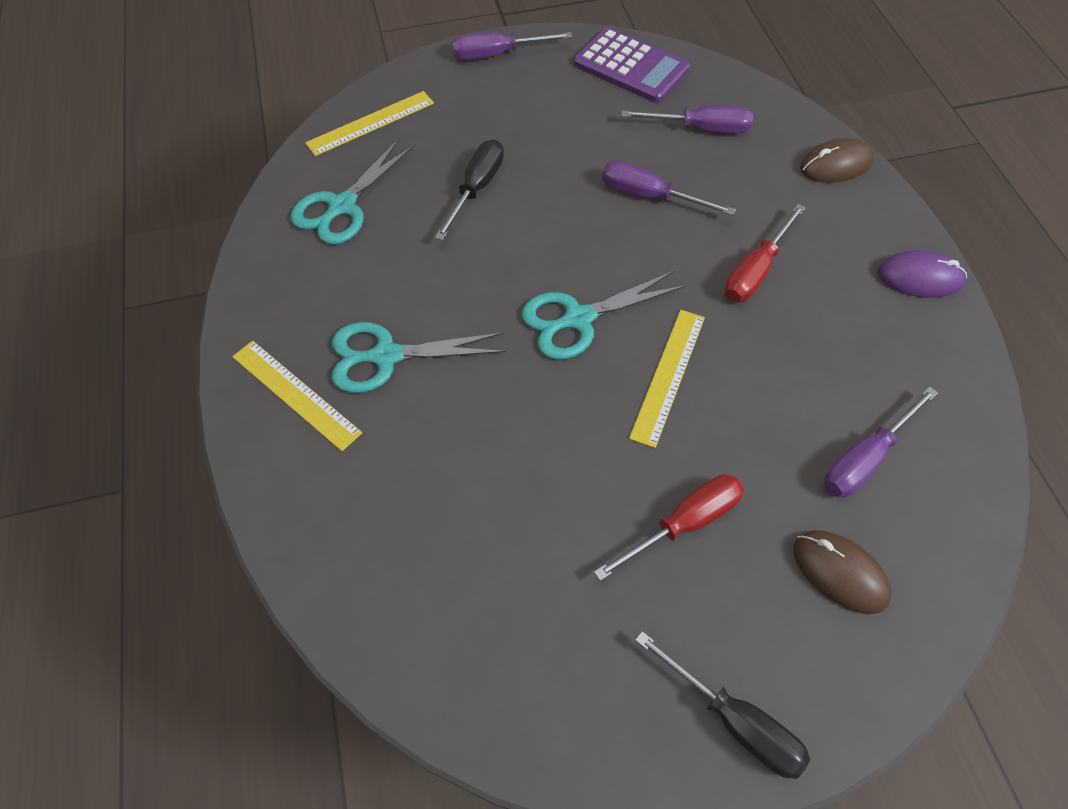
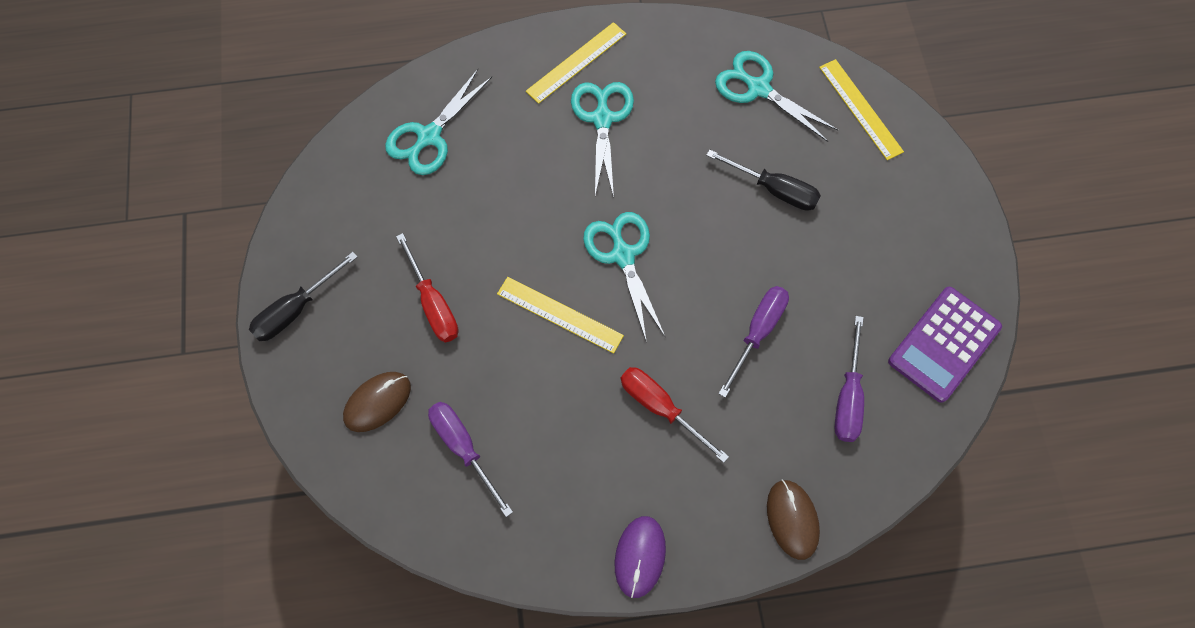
camera: 95 degrees right, 10 degrees up
purple screwdriver [452,32,572,60] -> none
none -> turquoise scissors [385,69,492,175]

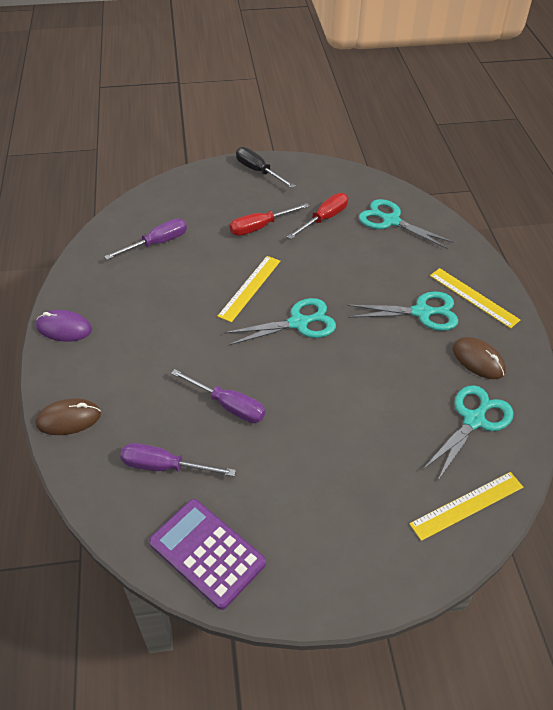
camera: 90 degrees right, 20 degrees down
brown mouse [343,372,411,432] -> brown mouse moved to [453,337,506,379]
red screwdriver [621,367,729,463] -> red screwdriver moved to [287,193,348,239]
black screwdriver [706,149,821,211] -> none

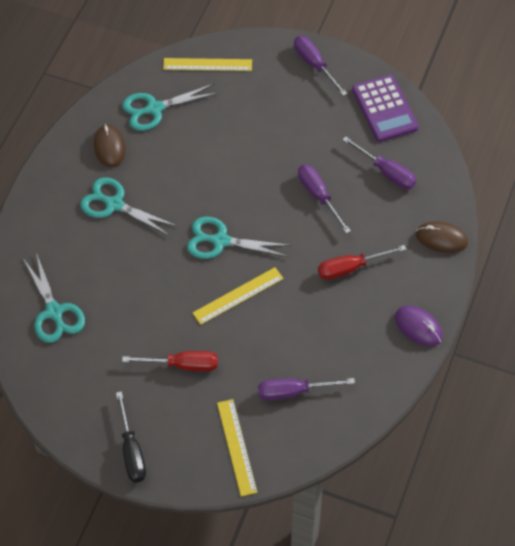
camera: 150 degrees left, 10 degrees up
red screwdriver [287,193,348,239] -> red screwdriver moved to [318,245,406,280]
yellow ruler [430,268,520,329] -> yellow ruler moved to [217,399,257,496]
none -> purple screwdriver [294,36,348,96]

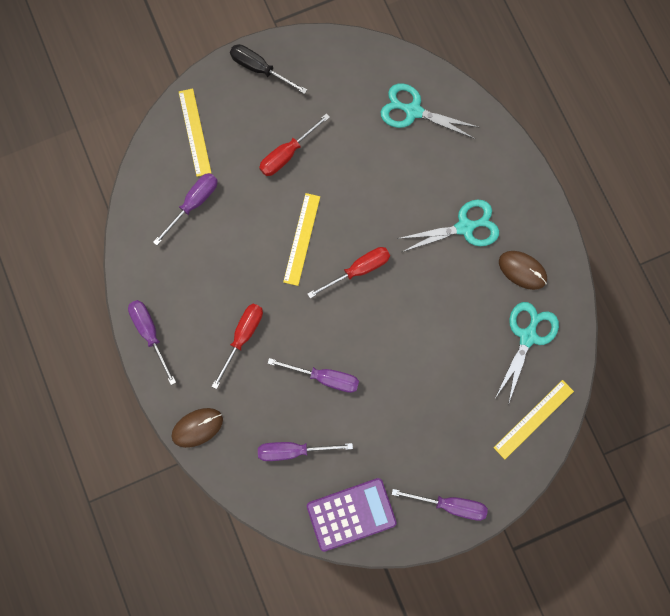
camera: 135 degrees right, 20 degrees up
turquoise scissors [187,216,291,259] -> red screwdriver [307,247,390,298]
yellow ruler [217,399,257,496] -> yellow ruler turned 45 degrees clockwise [179,88,211,177]
purple calculator [352,75,419,142] -> purple calculator turned 135 degrees clockwise [307,478,397,552]
purple mouse [395,306,443,346] -> purple screwdriver [128,300,176,385]

